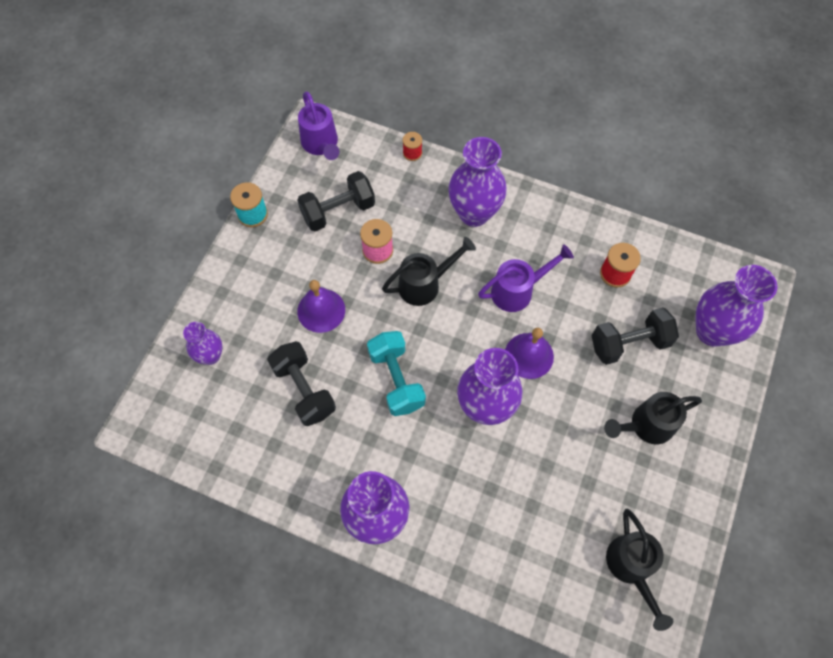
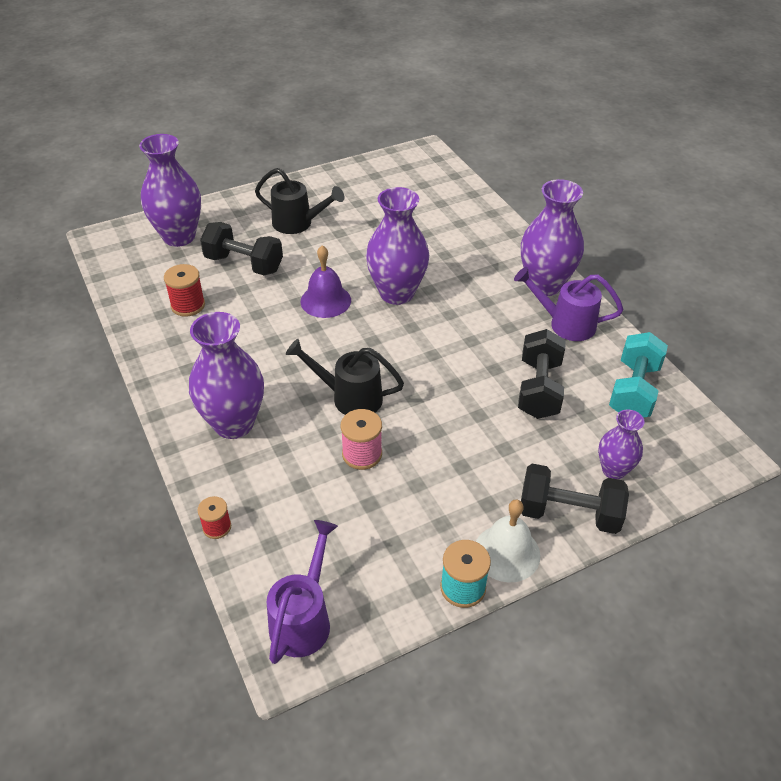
camera: 140 degrees left, 20 degrees down
black dumbbell [297,171,375,231] -> black dumbbell moved to [521,464,629,534]
purple bell [297,280,345,333] -> none
turquoise dumbbell [367,331,426,416] -> turquoise dumbbell moved to [609,332,668,417]
purple watering can [478,244,574,312] -> purple watering can moved to [514,267,623,341]
black watering can [606,509,673,631] -> none
none -> white bell [476,499,540,582]

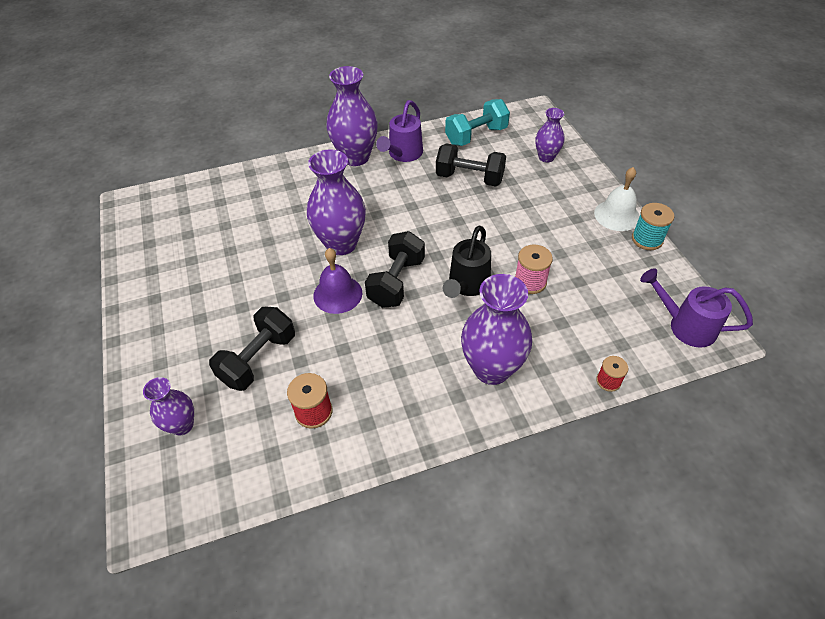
camera: 80 degrees left, 5 degrees up
purple vase [139,134,201,247] -> purple vase [143,377,194,436], size x0.57
black watering can [255,168,345,234] -> none
black dumbbell [521,464,629,534] -> black dumbbell moved to [365,231,425,308]
turquoise dumbbell [609,332,668,417] -> turquoise dumbbell turned 60 degrees counterclockwise [445,99,510,146]

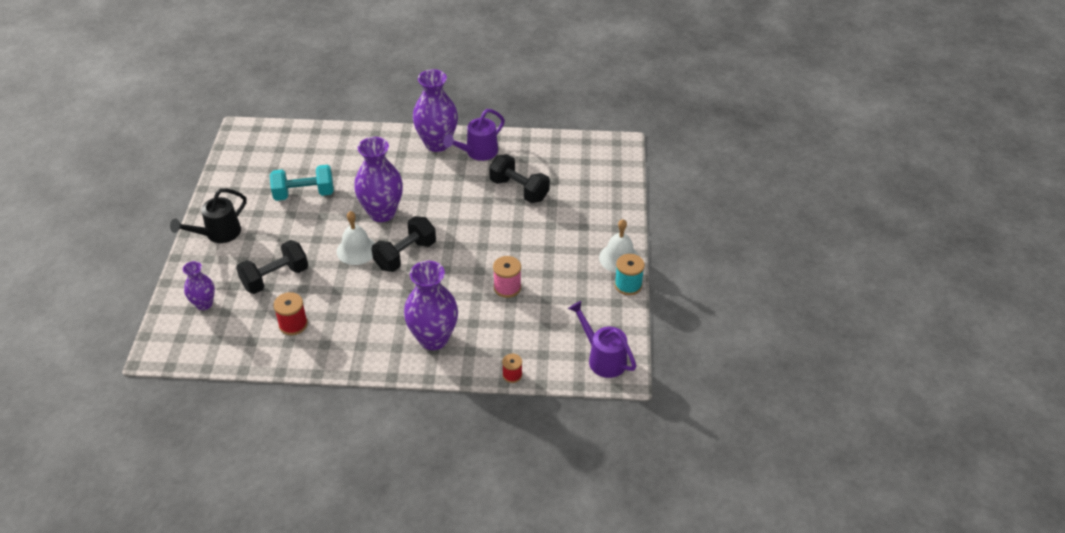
camera: 20 degrees right, 5 degrees down
purple bell [313,248,362,314] -> white bell [337,211,375,265]
black watering can [443,226,491,298] -> black watering can moved to [170,188,247,243]
turquoise dumbbell [445,99,510,146] -> turquoise dumbbell moved to [270,165,334,201]
purple vase [535,108,564,163] -> none

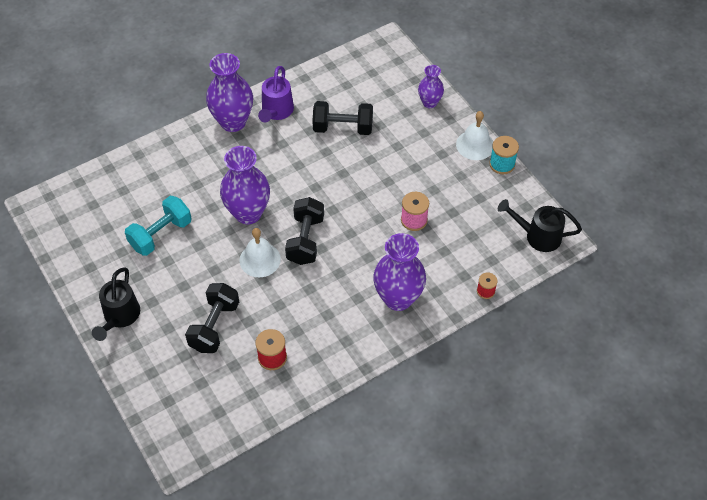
camera: 35 degrees left, 10 degrees up
purple vase [183,261,215,310] -> purple vase moved to [418,65,444,108]
purple watering can [568,301,636,378] -> black watering can [498,199,582,252]

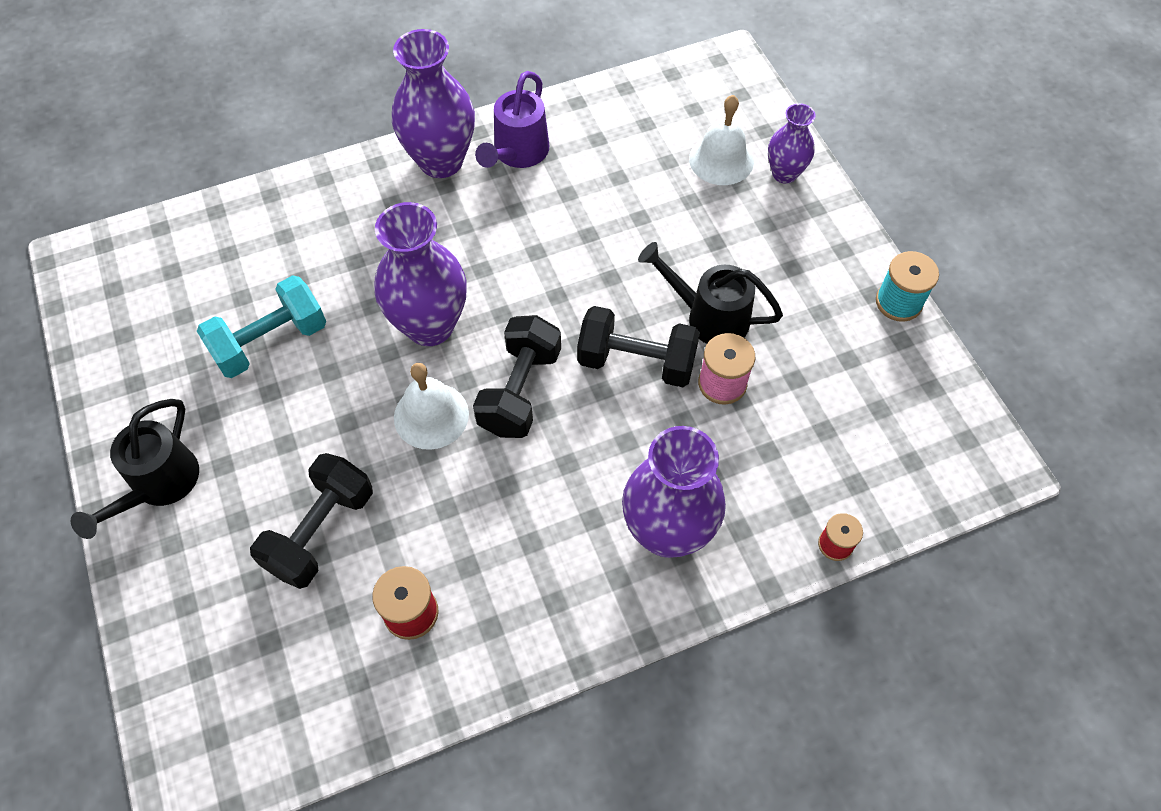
camera: 10 degrees right, 5 degrees up
black dumbbell [312,101,373,135] -> black dumbbell moved to [577,306,700,387]
white bell [456,111,494,160] -> white bell moved to [689,95,754,185]
black watering can [498,199,582,252] -> black watering can moved to [638,242,783,344]

